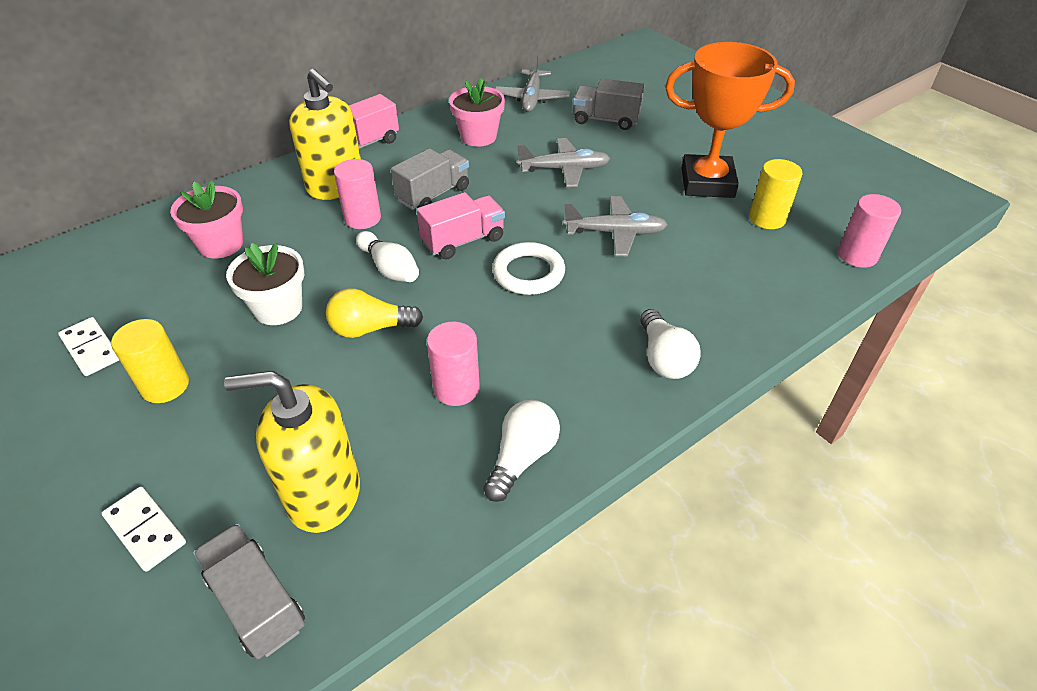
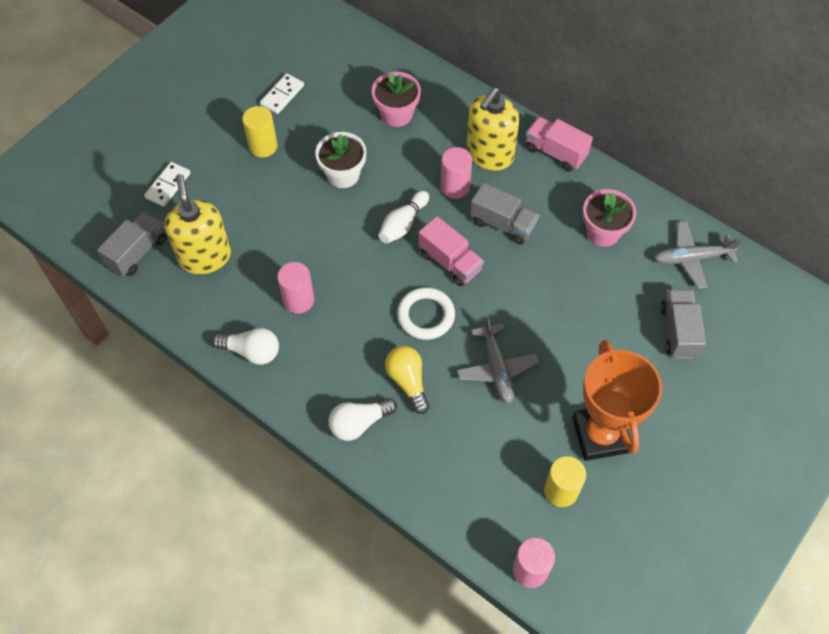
camera: 75 degrees right, 15 degrees up
yellow light bulb [326,288,423,338] -> yellow light bulb moved to [385,346,429,414]
grey plane [517,138,610,187] -> none

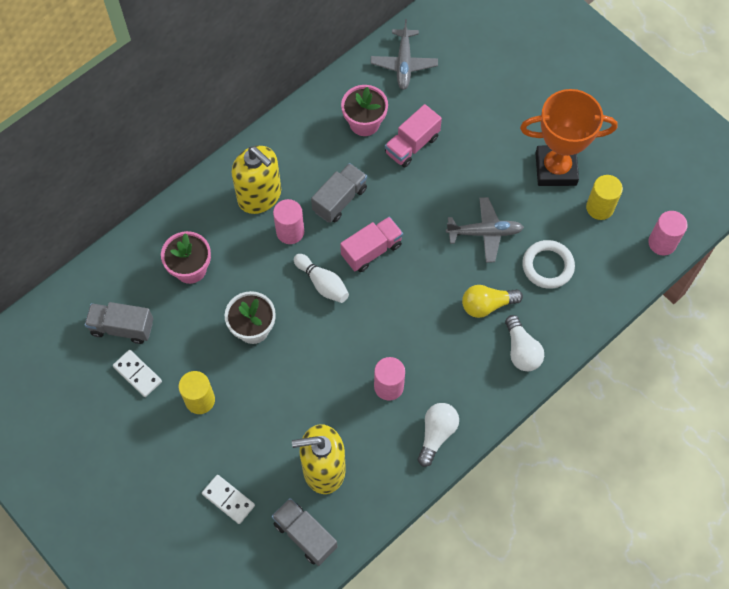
camera: 80 degrees left, 5 degrees up
white ring [397,287,455,340] -> white ring moved to [522,240,575,289]
pink truck [526,117,593,171] -> pink truck moved to [385,104,442,167]
grey truck [660,289,706,359] -> grey truck moved to [85,302,153,344]

